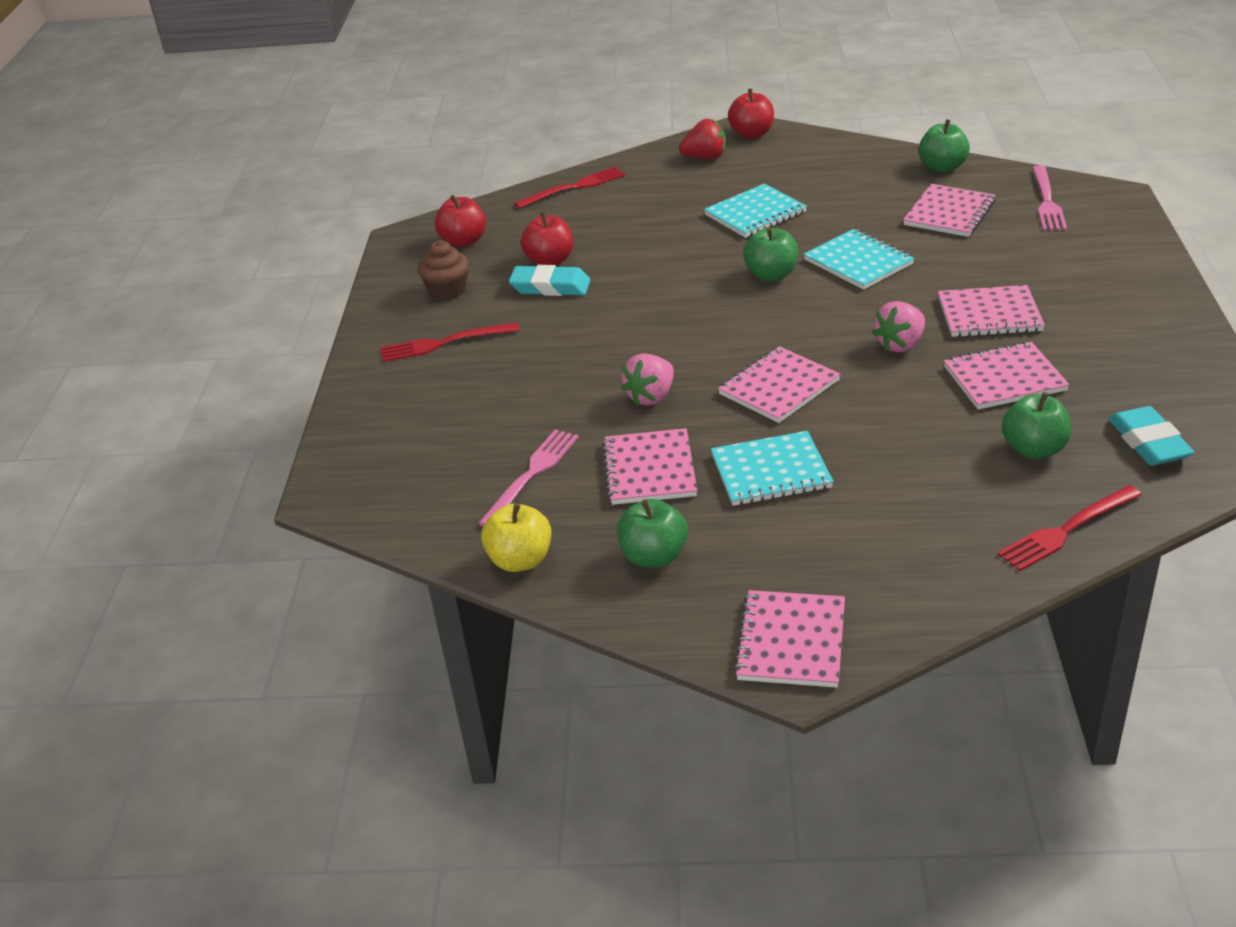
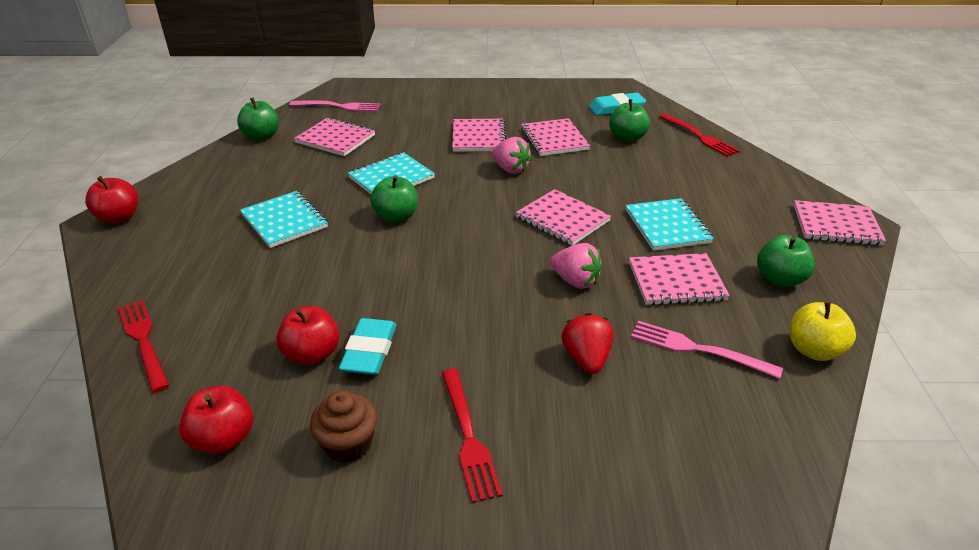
camera: 95 degrees left, 0 degrees up
red strawberry [679,119,726,159] -> red strawberry moved to [561,313,613,374]

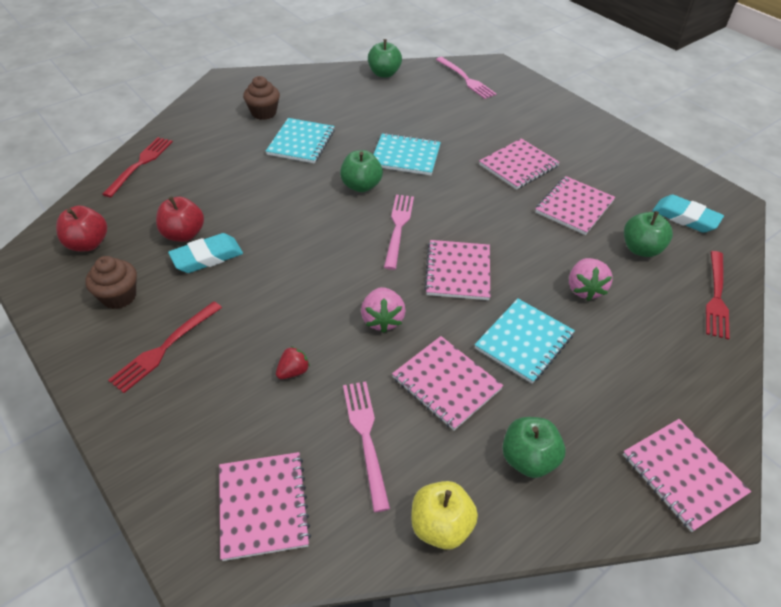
camera: 50 degrees right, 10 degrees up
red apple [85,176,139,224] -> none
pink notebook [294,118,375,156] -> pink notebook moved to [219,452,311,561]
pink strawberry [492,137,532,174] -> pink strawberry moved to [569,258,613,301]
red strawberry [561,313,613,374] -> red strawberry [276,346,310,379], size x0.64
none -> brown cupcake [243,76,280,120]
none -> pink fork [384,195,414,270]

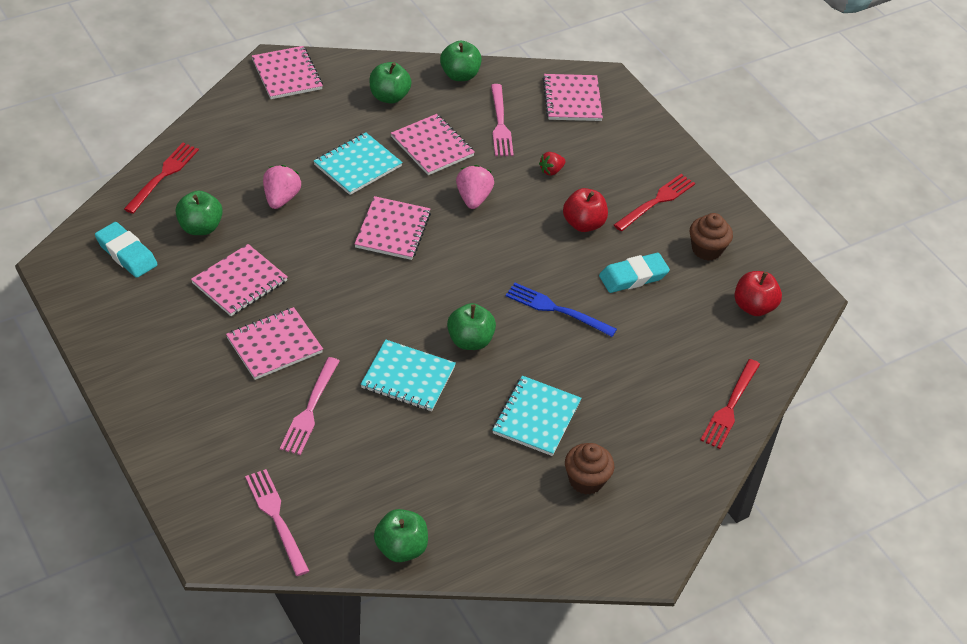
camera: 175 degrees left, 0 degrees up
red apple [156,196,204,242] -> red apple moved to [563,188,608,232]
pink fork [384,195,414,270] -> pink fork moved to [280,357,339,455]
yellow apple [411,481,478,550] -> green apple [440,41,482,81]
none -> blue fork [506,283,617,337]

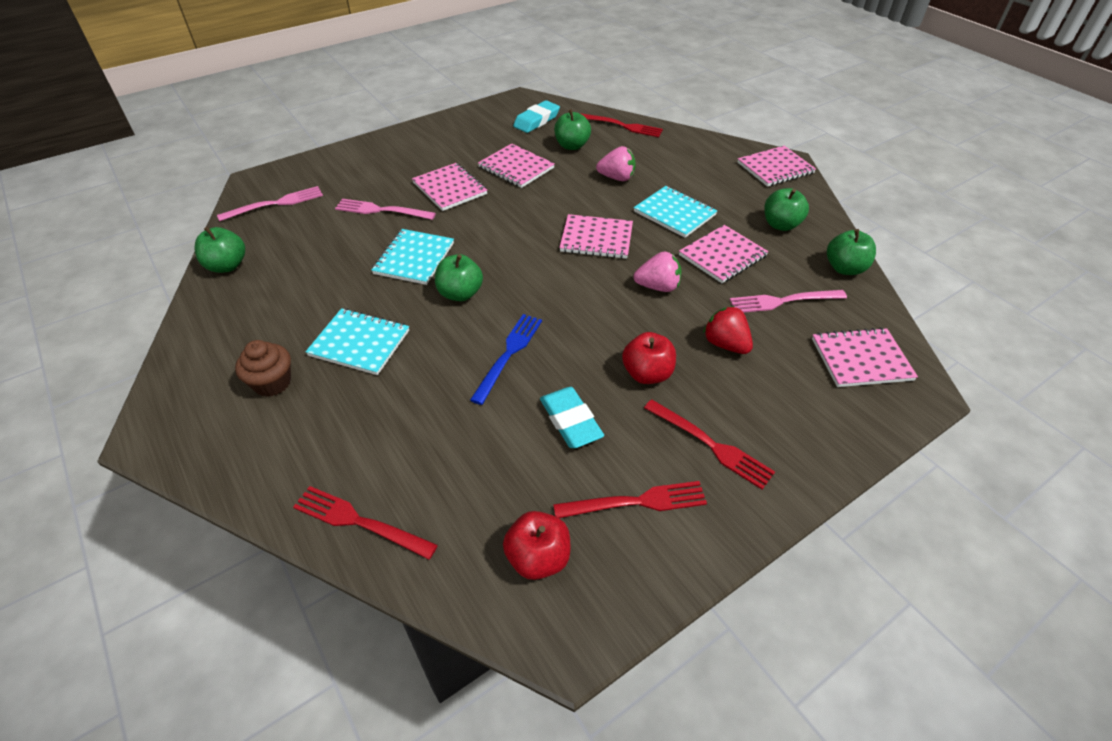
camera: 90 degrees right, 0 degrees up
red strawberry [539,152,566,176] -> red strawberry [703,306,753,354], size x1.56
brown cupcake [690,213,733,261] -> red fork [553,481,707,518]

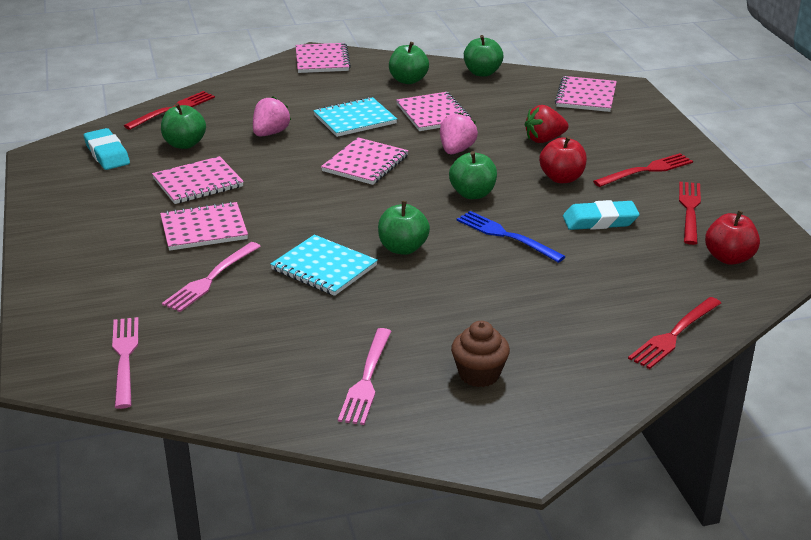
camera: 70 degrees left, 15 degrees down
green apple [195,227,245,273] -> green apple moved to [449,151,497,199]
turquoise notebook [305,308,409,375] -> none
pink fork [730,290,847,313] -> pink fork moved to [338,328,392,425]

